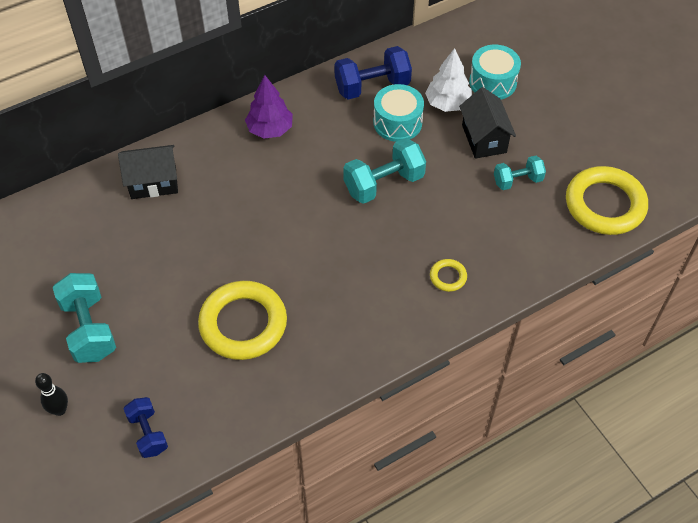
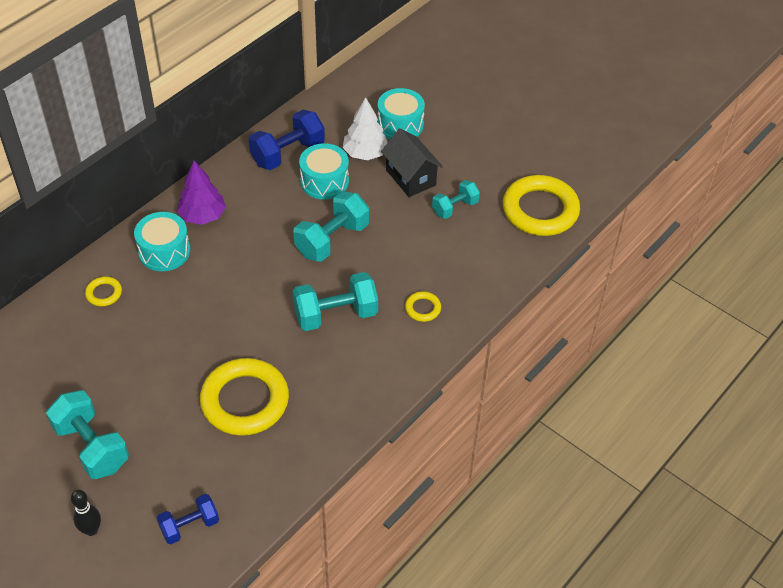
camera: 20 degrees left, 5 degrees down
black house [118,145,178,199] -> yellow ring [85,277,122,306]
blue dumbbell [123,397,168,458] -> blue dumbbell turned 75 degrees counterclockwise [157,494,219,544]
none -> turquoise drum [134,212,190,271]
none -> turquoise dumbbell [293,272,378,331]

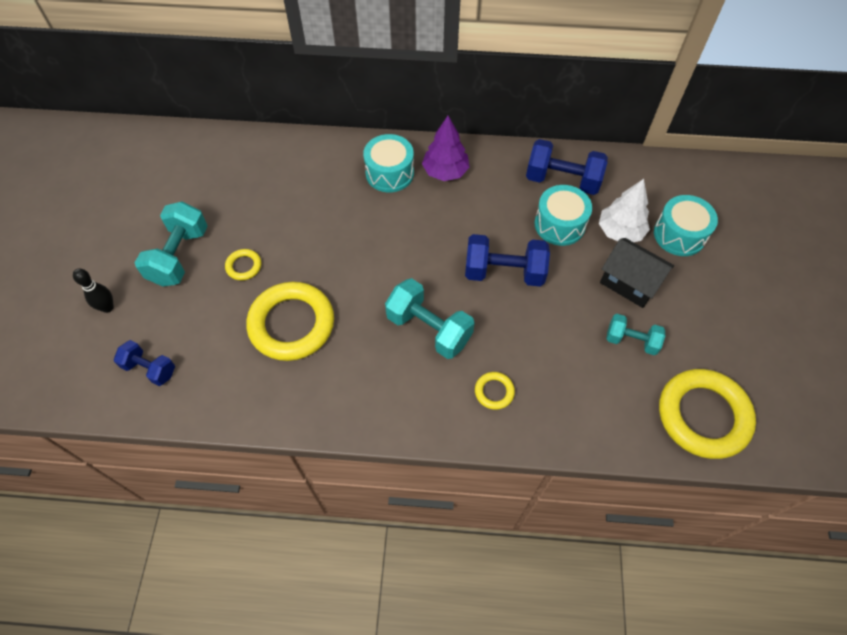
camera: 55 degrees right, 10 degrees up
yellow ring [85,277,122,306] -> yellow ring moved to [225,249,261,281]
turquoise dumbbell [293,191,369,262] -> blue dumbbell [465,234,550,287]
black house [381,128,443,197] -> black house turned 75 degrees counterclockwise [600,238,674,308]

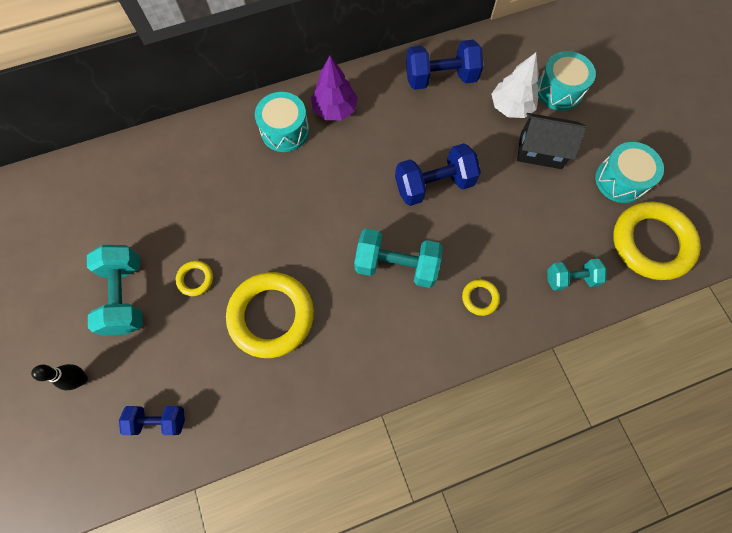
camera: 25 degrees left, 10 degrees up
turquoise drum [534,185,592,246] -> turquoise drum moved to [595,142,664,203]
turquoise dumbbell [607,314,665,355] -> turquoise dumbbell moved to [547,259,607,291]

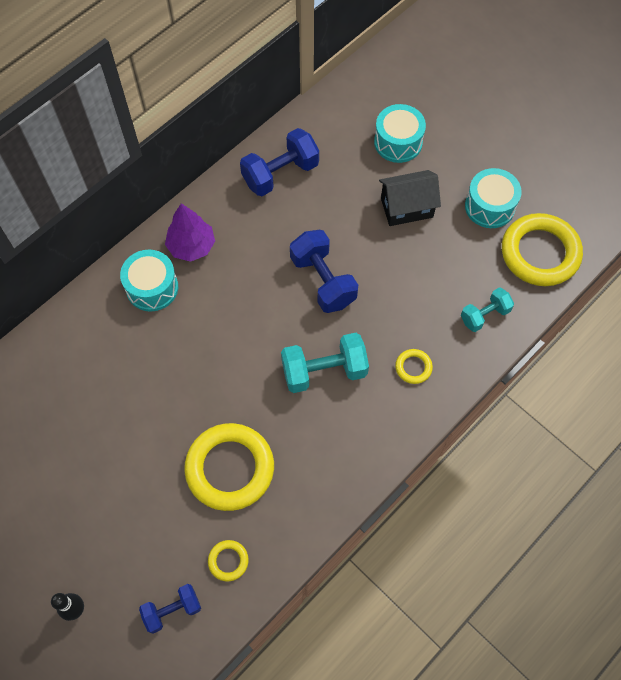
camera: 25 degrees left, 5 degrees down
turquoise dumbbell [87,245,143,336] -> none
yellow ring [176,261,213,296] -> yellow ring moved to [208,540,249,581]
blue dumbbell [395,143,481,206] -> blue dumbbell turned 75 degrees counterclockwise [290,230,358,313]
white tree [491,53,539,118] -> none

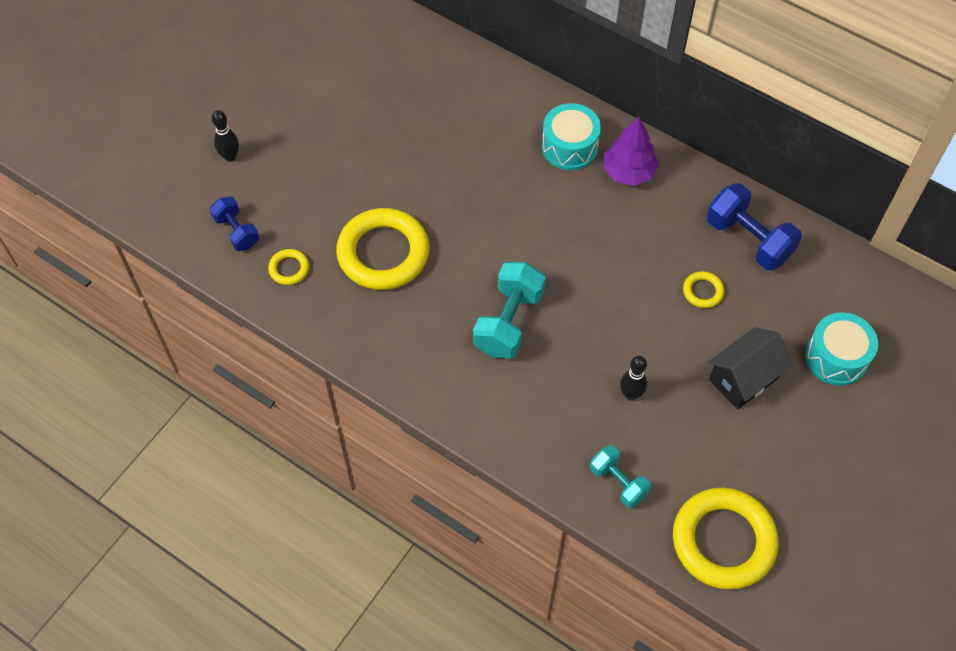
camera: 80 degrees right, 5 degrees down
turquoise dumbbell [281,333,369,393] -> turquoise dumbbell turned 45 degrees clockwise [473,262,546,359]
blue dumbbell [290,230,358,313] -> none
black house [379,170,441,226] -> black house turned 75 degrees clockwise [708,327,793,409]
yellow ring [395,349,433,384] -> yellow ring moved to [683,271,725,308]
turquoise drum [465,168,522,228] -> none
none -> black bowling pin [620,356,647,401]

